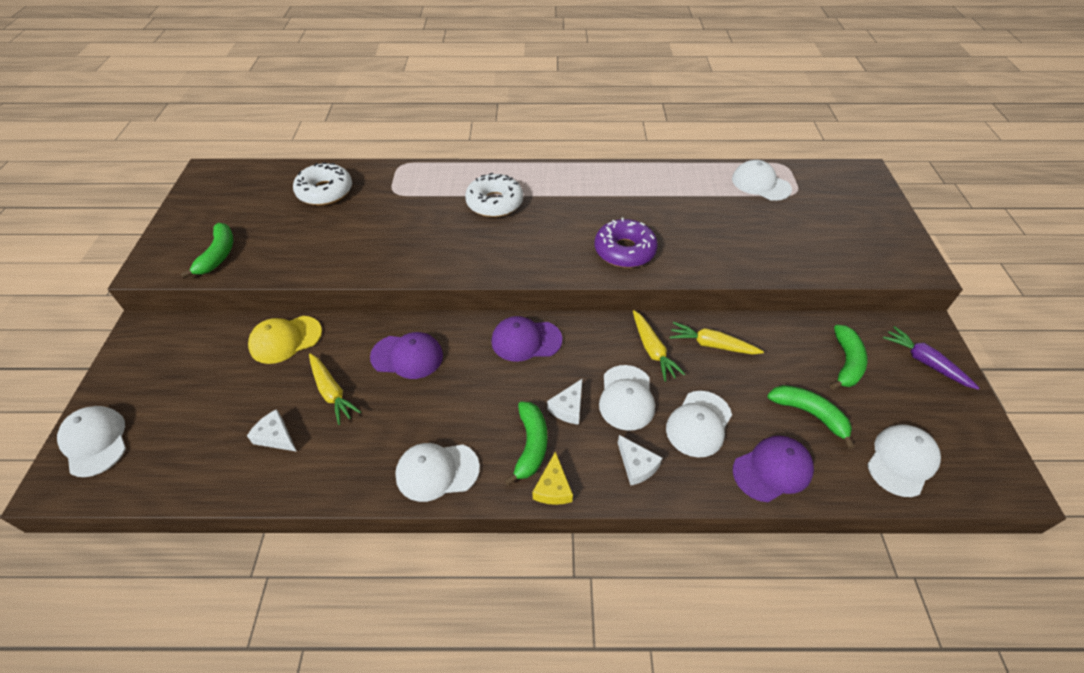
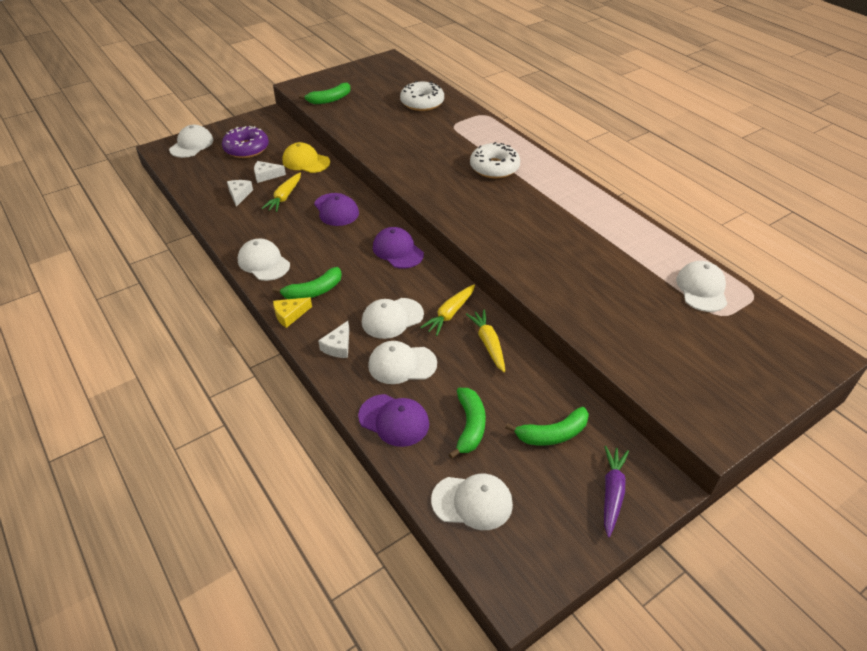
camera: 55 degrees right, 5 degrees down
white cheese [547,379,582,425] -> white cheese moved to [254,161,286,183]
purple donut [595,218,658,268] -> purple donut moved to [222,126,269,158]

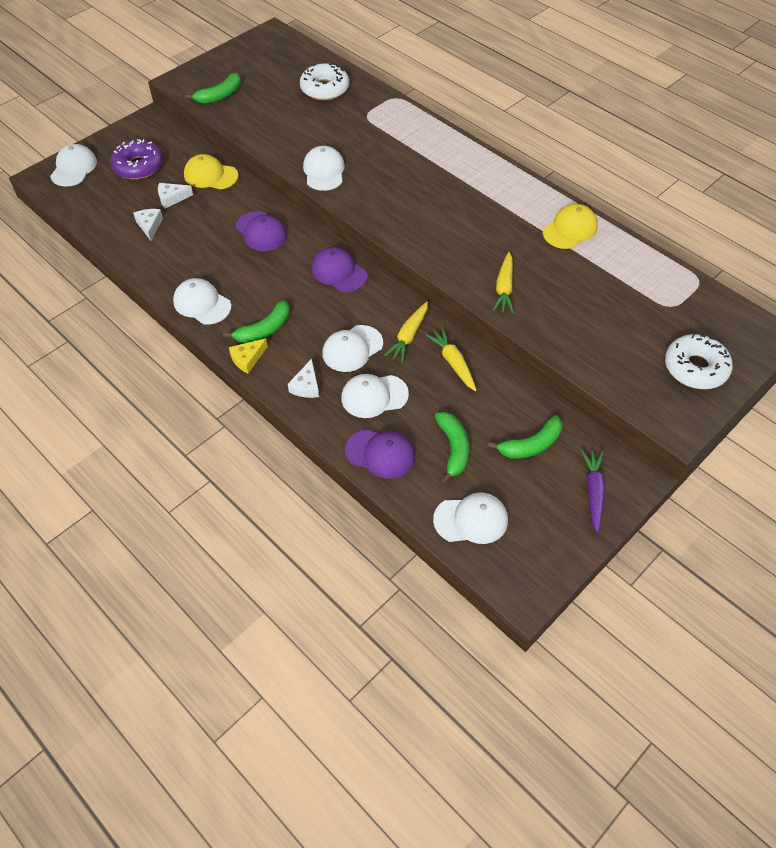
camera: 10 degrees left, 10 degrees up
yellow carrot [261,172,301,212] -> yellow carrot moved to [493,252,514,313]
white donut [470,142,520,179] -> white donut moved to [665,334,733,389]
white cap [676,261,727,312] -> white cap moved to [303,146,345,191]
none -> yellow cap [543,204,598,249]

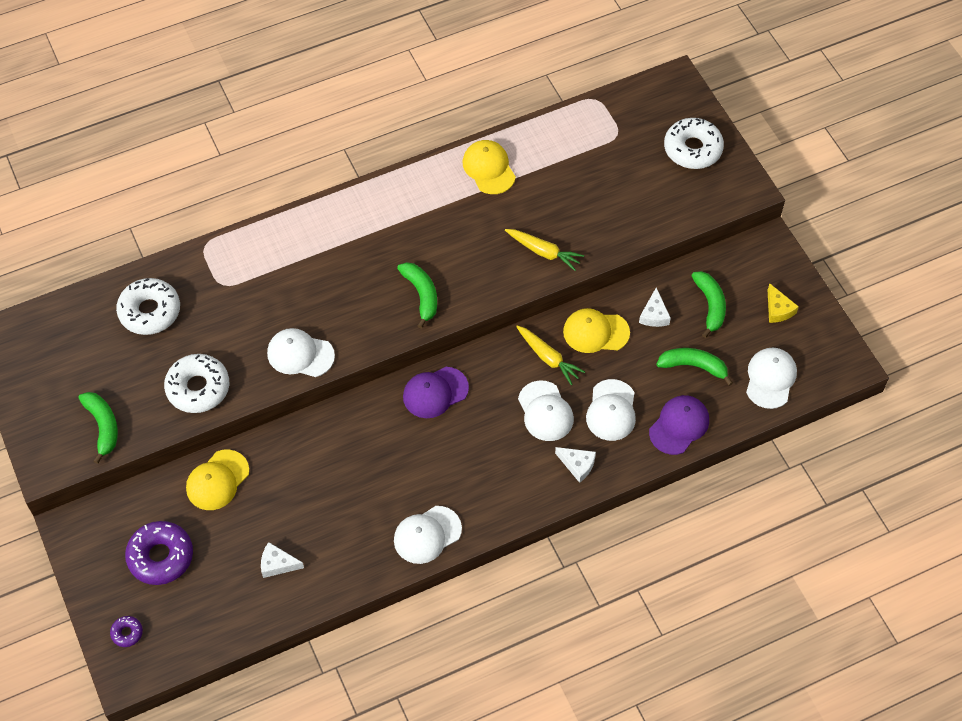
camera: 70 degrees left, 5 degrees up
white cap [50,144,97,187] -> purple donut [110,616,143,647]
white cheese [158,183,193,208] -> white cheese moved to [639,288,671,327]
green banana [223,300,290,343] -> green banana moved to [397,262,437,329]
yellow cheese [229,338,268,373] -> yellow cheese moved to [768,283,799,323]
purple cap [236,211,287,251] -> none
yellow carrot [426,328,476,391] -> yellow cap [563,308,630,353]
purple carrot [581,450,606,533] -> none
none -> white donut [164,354,229,413]

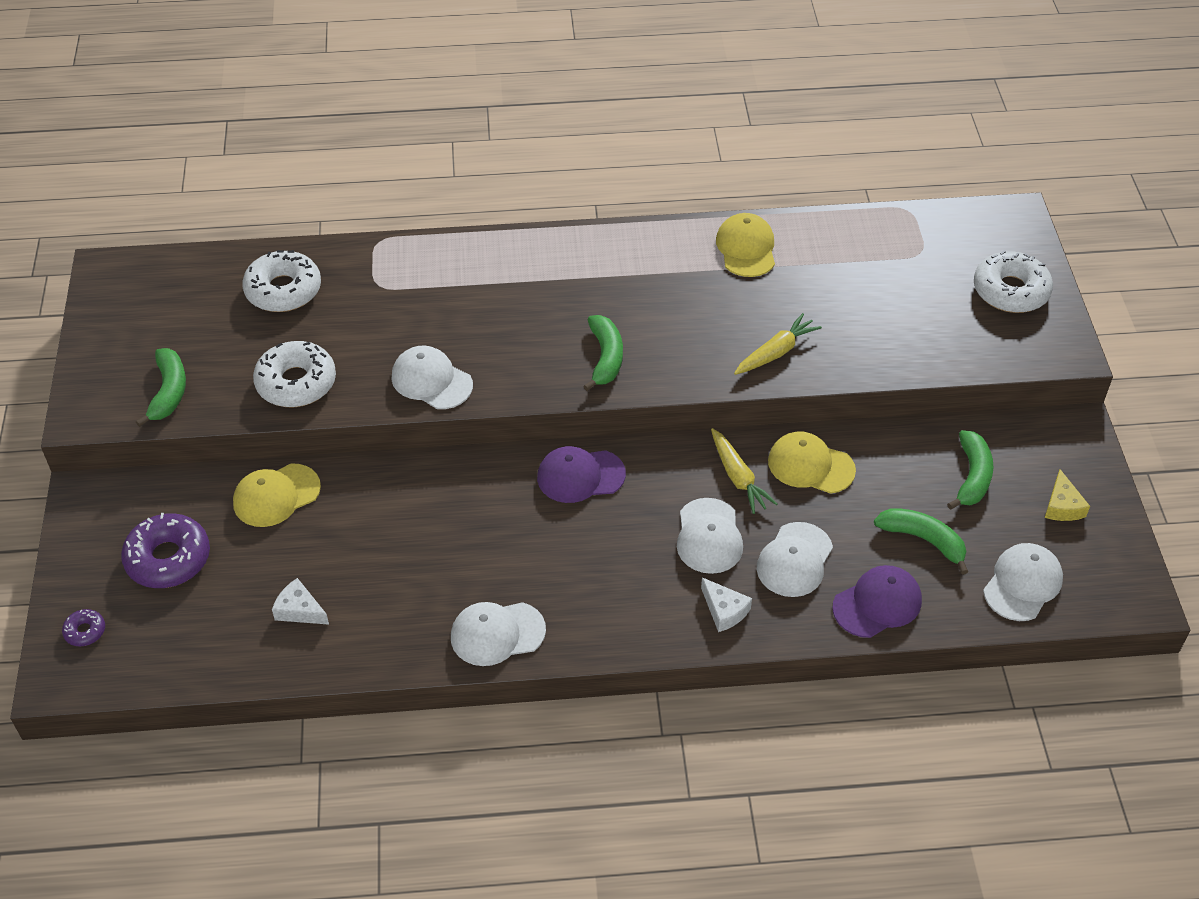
camera: 20 degrees right, 10 degrees down
yellow carrot [505,229,584,271] -> yellow carrot turned 90 degrees counterclockwise [734,313,822,375]
white cheese [639,288,671,327] -> none

